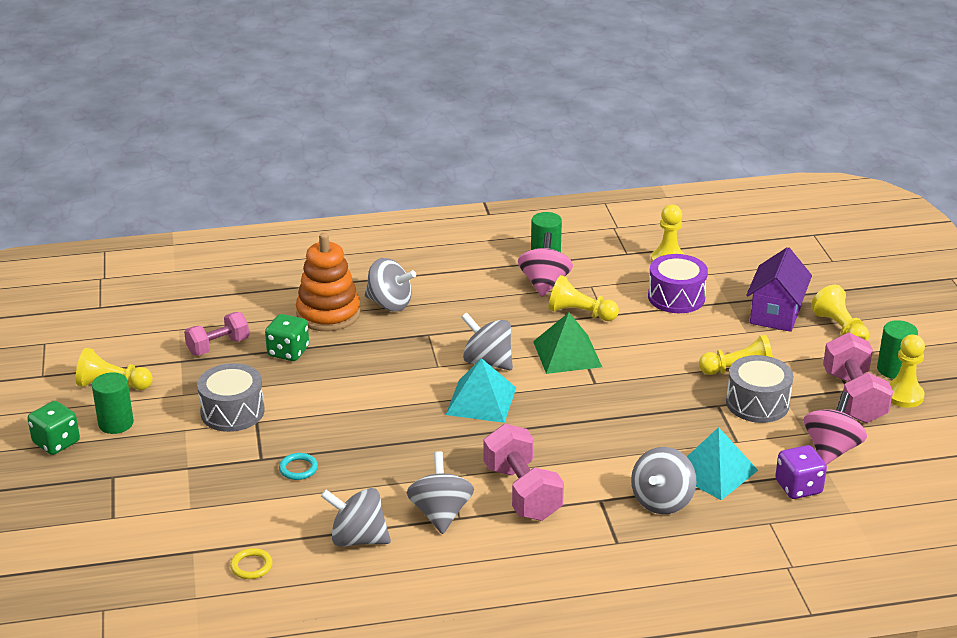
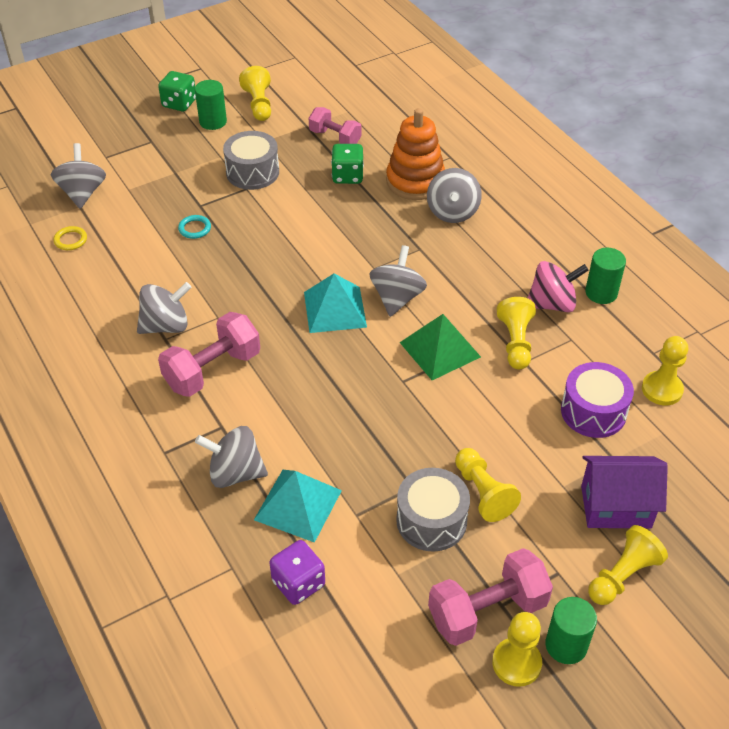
camera: 70 degrees right, 15 degrees up
grey spinning top [321,488,391,547] -> grey spinning top moved to [51,143,106,209]
pink spinning top [804,392,867,465] -> none

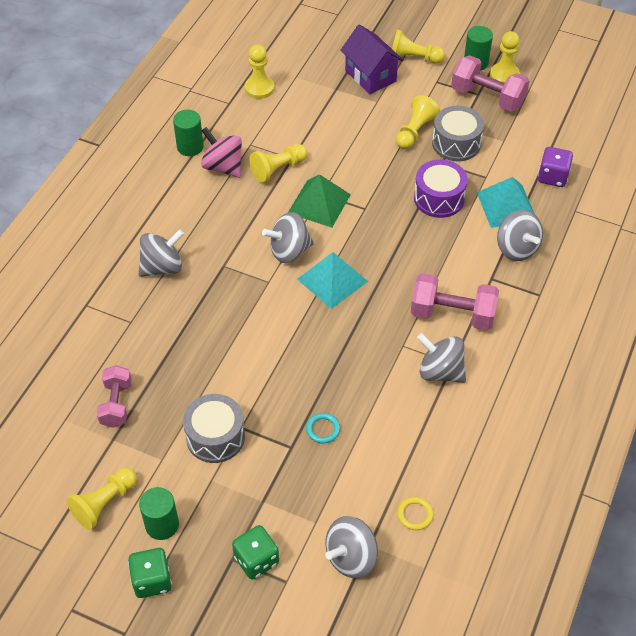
camera: 125 degrees left, 5 degrees up
green dice [331,144,364,184] -> green dice moved to [232,525,279,580]
orange stacking toy [386,108,445,200] -> none
purple drum [561,362,634,438] -> purple drum moved to [414,159,468,218]

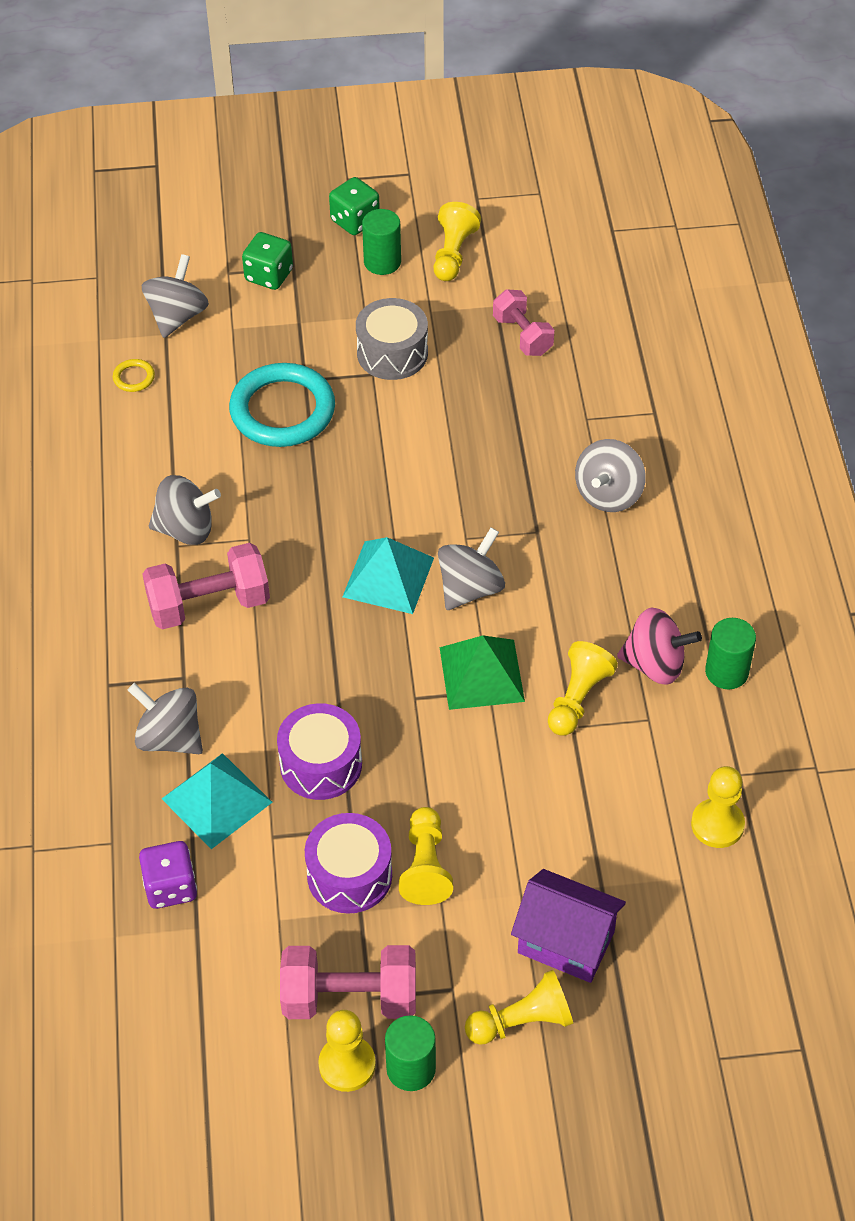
camera: 150 degrees right, 0 degrees up
turquoise ring [306,413,340,443] -> turquoise ring [229,363,335,447], size x2.49
grey drum [432,106,484,162] -> purple drum [305,813,392,914]

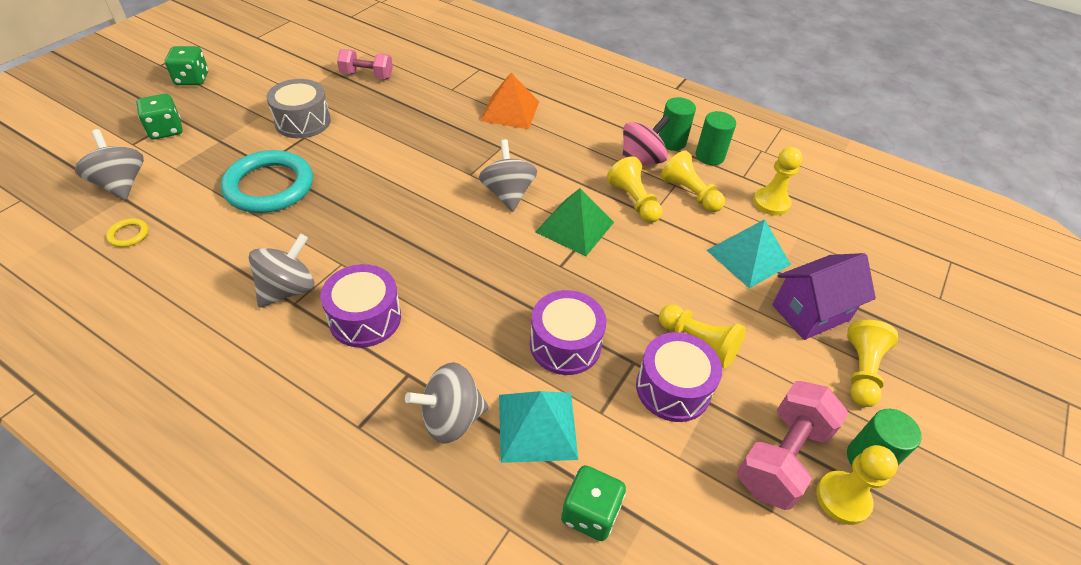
camera: 55 degrees left, 5 degrees down
purple dice [139,841,197,909] -> green dice [561,465,626,541]
pink dumbbell [142,543,270,629] -> purple drum [320,264,401,348]
turquoise pyramid [342,537,434,614] -> turquoise pyramid moved to [707,219,791,289]
green cylinder [362,209,401,275] -> green cylinder moved to [695,111,736,165]
yellow pawn [434,202,481,281] -> yellow pawn moved to [661,150,725,212]
grey spinning top [575,439,646,512] -> orange pyramid [480,73,539,129]

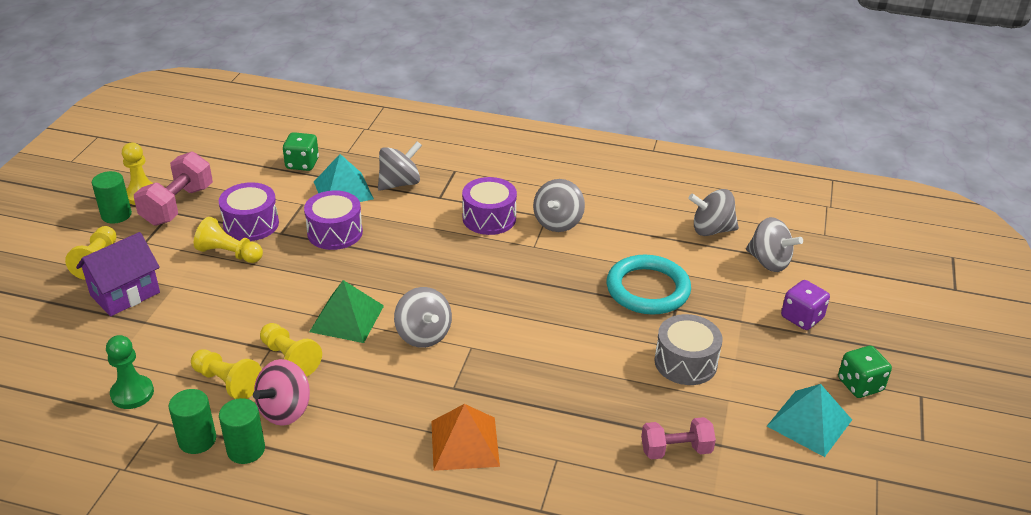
camera: 165 degrees right, 10 degrees down
yellow ring [106,218,149,247] -> grey spinning top [688,189,739,236]
green dice [136,94,183,139] -> purple dice [781,280,830,330]
turquoise pyramid [707,219,791,289] -> turquoise pyramid moved to [767,384,852,457]
yellow pawn [753,147,802,216] -> green pawn [106,335,154,409]

